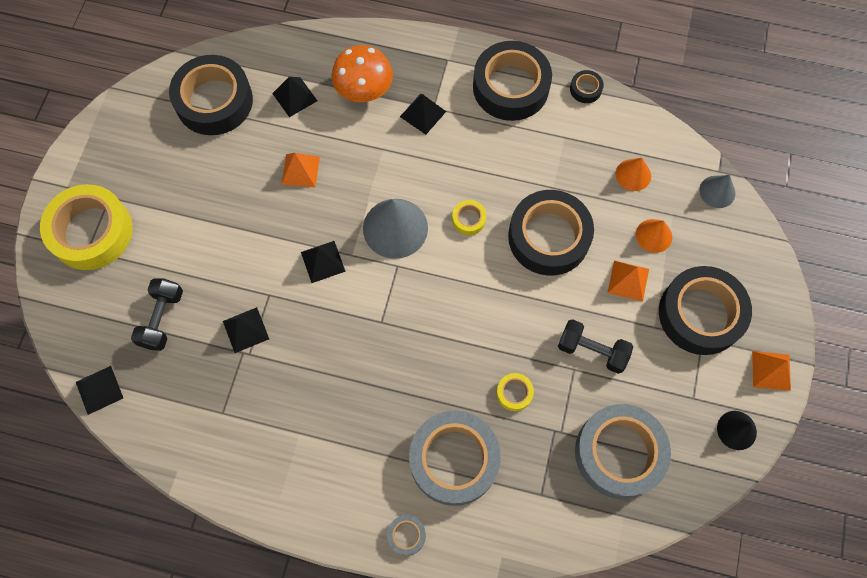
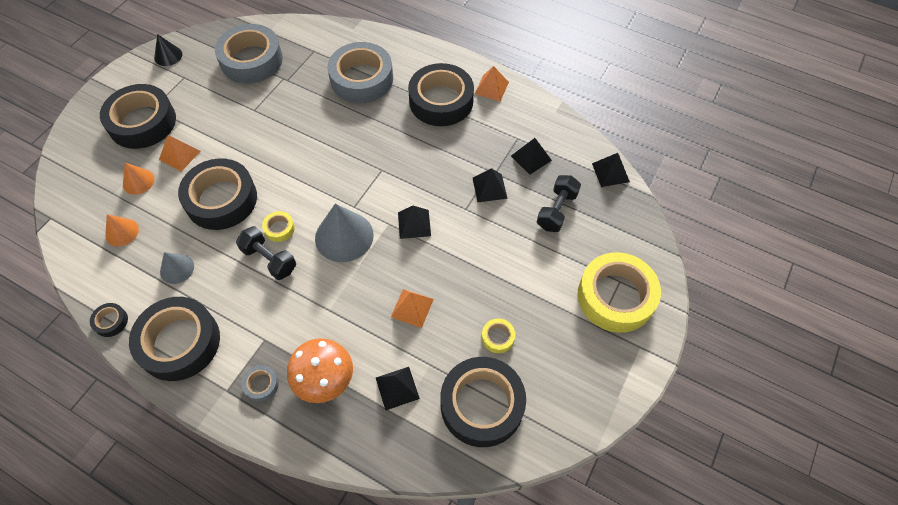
camera: 165 degrees left, 10 degrees down
grey tape [387,515,426,556] -> grey tape moved to [241,365,279,402]
black pyramid [400,94,446,135] -> black pyramid moved to [511,138,552,175]
yellow tape [496,373,534,411] -> yellow tape moved to [482,319,515,353]
black dumbbell [558,319,633,374] -> black dumbbell moved to [236,226,296,280]
grey cone [699,175,735,208] -> grey cone moved to [160,252,194,284]
orange pyramid [752,351,791,391] -> orange pyramid moved to [475,66,509,101]
none -> black tape [408,63,474,126]

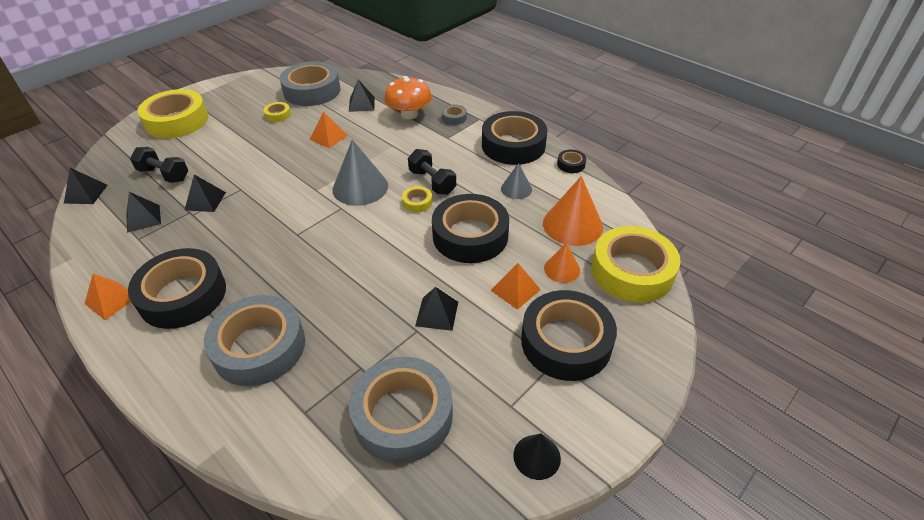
camera: 165 degrees left, 15 degrees down
orange cone [105,214,139,246] -> orange cone [543,176,603,246], size x1.79
black pyramid [398,206,431,239] -> black pyramid moved to [415,287,458,331]
black tape [440,357,526,447] -> grey tape [279,61,340,106]
black dumbbell [537,175,581,232] -> black dumbbell turned 75 degrees clockwise [130,147,188,183]
none -> yellow tape [592,226,681,303]

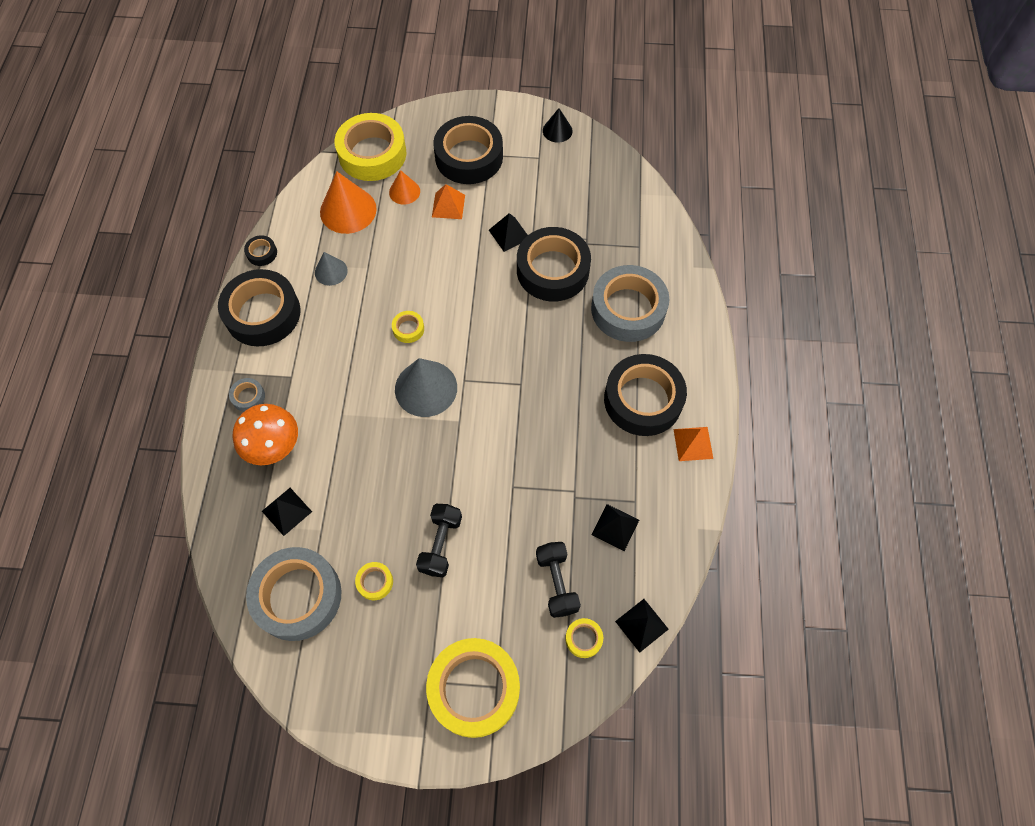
camera: 130 degrees left, 20 degrees up
black pyramid [185,174,226,212] -> none
orange pyramid [310,111,348,148] -> none
grey tape [349,357,453,463] -> none
black dumbbell [408,149,456,195] -> black dumbbell moved to [416,504,462,577]
black tape [432,194,509,263] -> black tape moved to [517,227,591,301]
none -> yellow tape [565,618,603,658]

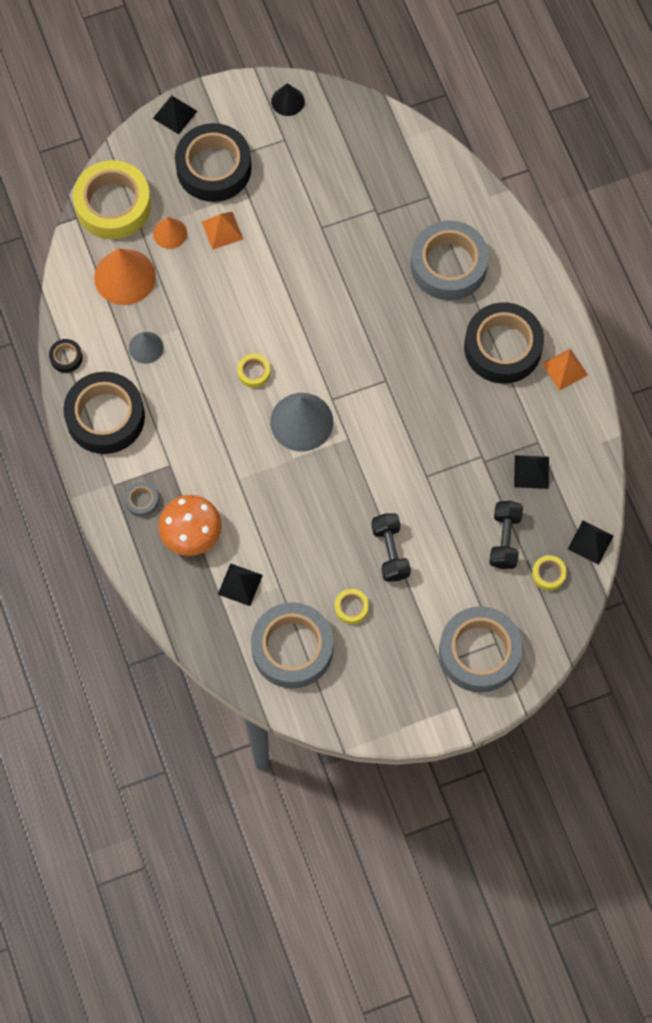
camera: 25 degrees left, 5 degrees up
yellow tape [426,638,520,738] -> grey tape [439,606,523,693]
black pyramid [489,213,528,252] -> black pyramid moved to [153,95,197,134]
black tape [517,227,591,301] -> none
black dumbbell [536,542,581,618] -> black dumbbell turned 45 degrees clockwise [489,501,523,569]

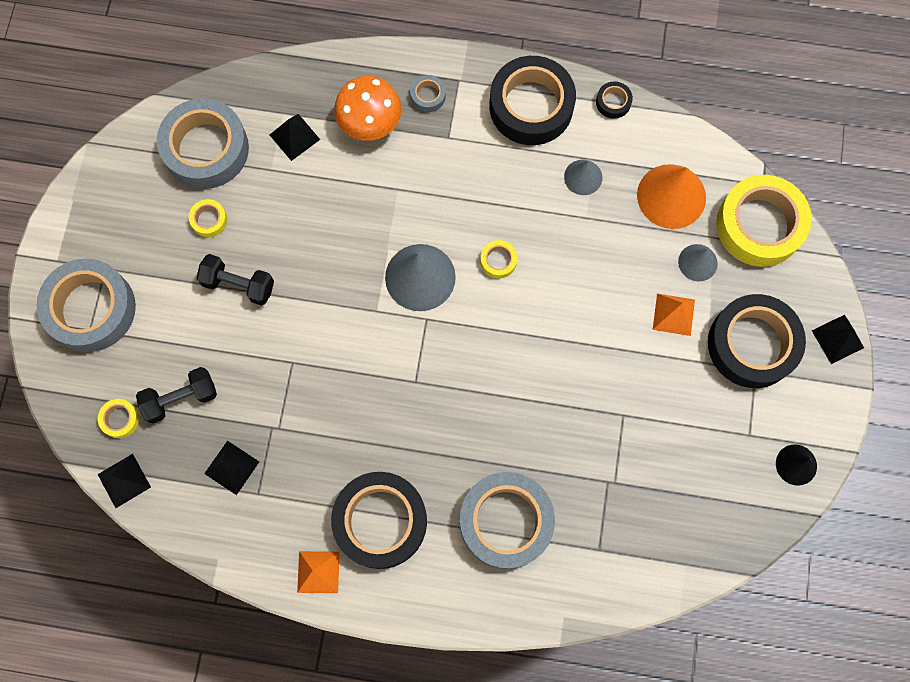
camera: 120 degrees right, 5 degrees up
orange cone [153,217,187,249] -> grey cone [678,244,718,281]
black dumbbell [489,501,523,569] -> black dumbbell turned 60 degrees counterclockwise [136,367,217,423]

